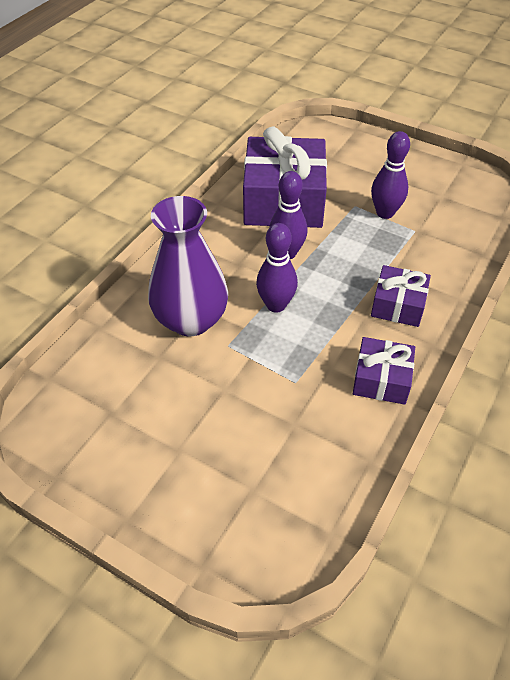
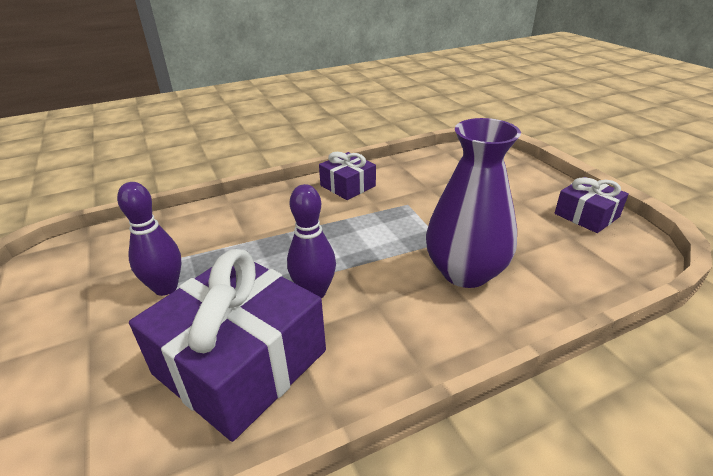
camera: 145 degrees left, 15 degrees down
purple bowling pin [256,223,298,313] -> none
purple gift [371,265,431,327] -> purple gift moved to [555,177,629,233]

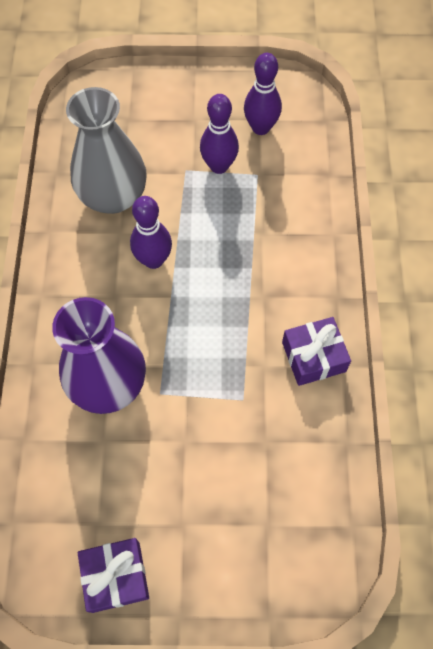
camera: 115 degrees right, 30 degrees up
purple gift [129,249,326,442] -> grey vase [66,87,147,214]
none -> purple bowling pin [244,53,282,135]

